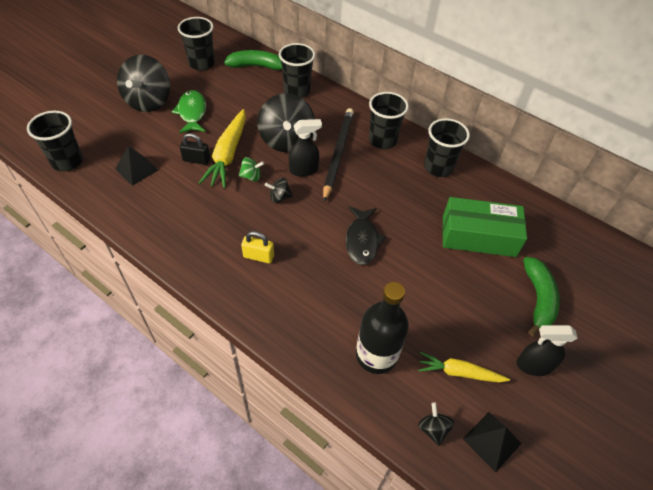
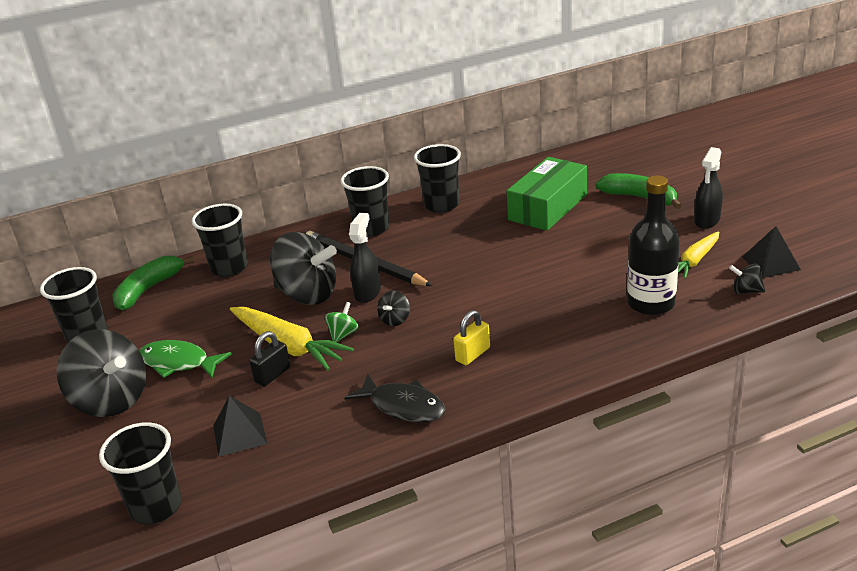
camera: 55 degrees left, 20 degrees down
black fish [345,206,386,265] -> black fish moved to [344,374,445,423]

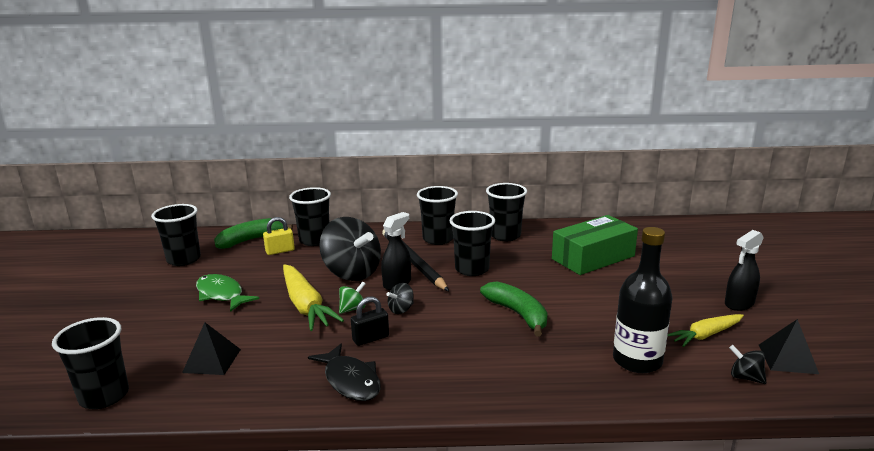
camera: 20 degrees right, 10 degrees down
black spinning top [57,329,146,417] -> none
black padlock [249,331,291,387] -> black padlock moved to [351,296,389,346]
yellow padlock [453,310,490,365] -> yellow padlock moved to [263,217,295,255]
green banana [595,173,682,209] -> green banana moved to [480,281,548,337]
none -> black cup [450,211,495,276]

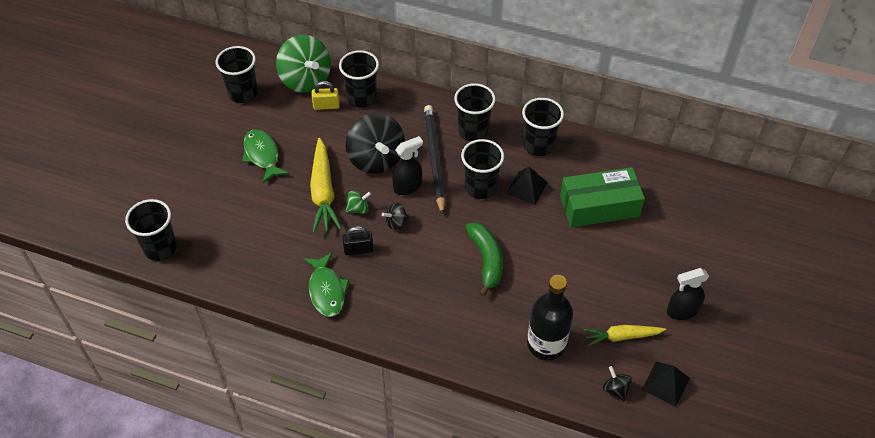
camera: 20 degrees right, 30 degrees up
black pyramid [182,322,241,375] -> black pyramid moved to [506,167,548,205]
green banana [214,218,293,249] -> green spinning top [276,35,331,93]
black fish [308,344,381,401] -> green fish [303,252,349,317]

